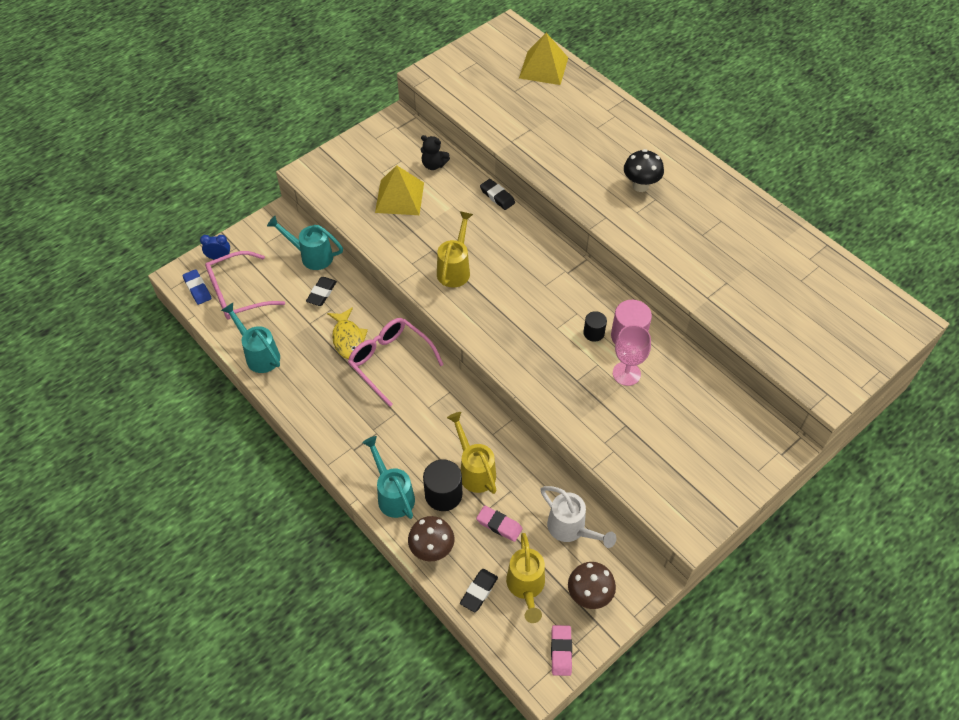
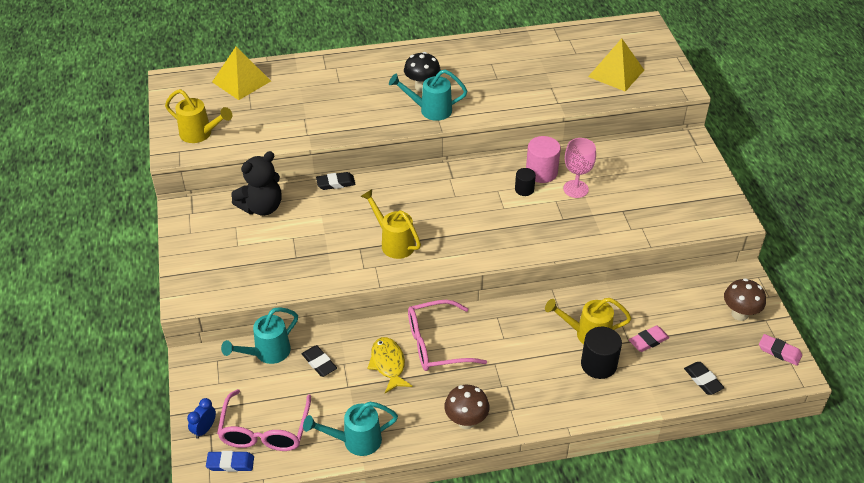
camera: 60 degrees left, 10 degrees down
yellow fish [327,307,368,359] -> yellow fish turned 120 degrees counterclockwise [367,337,413,393]
turquoise watering can [362,436,415,519] -> turquoise watering can moved to [389,69,467,121]
yellow pyramid [375,165,424,215] -> yellow pyramid moved to [588,38,644,92]
brown mushroom [408,516,454,561] -> brown mushroom moved to [444,385,489,429]
black teddy bear [421,135,450,170] -> black teddy bear [231,151,282,216], size x1.67
yellow watering can [506,533,545,623] -> yellow watering can moved to [165,89,232,143]
white watering can [540,486,616,548] -> none

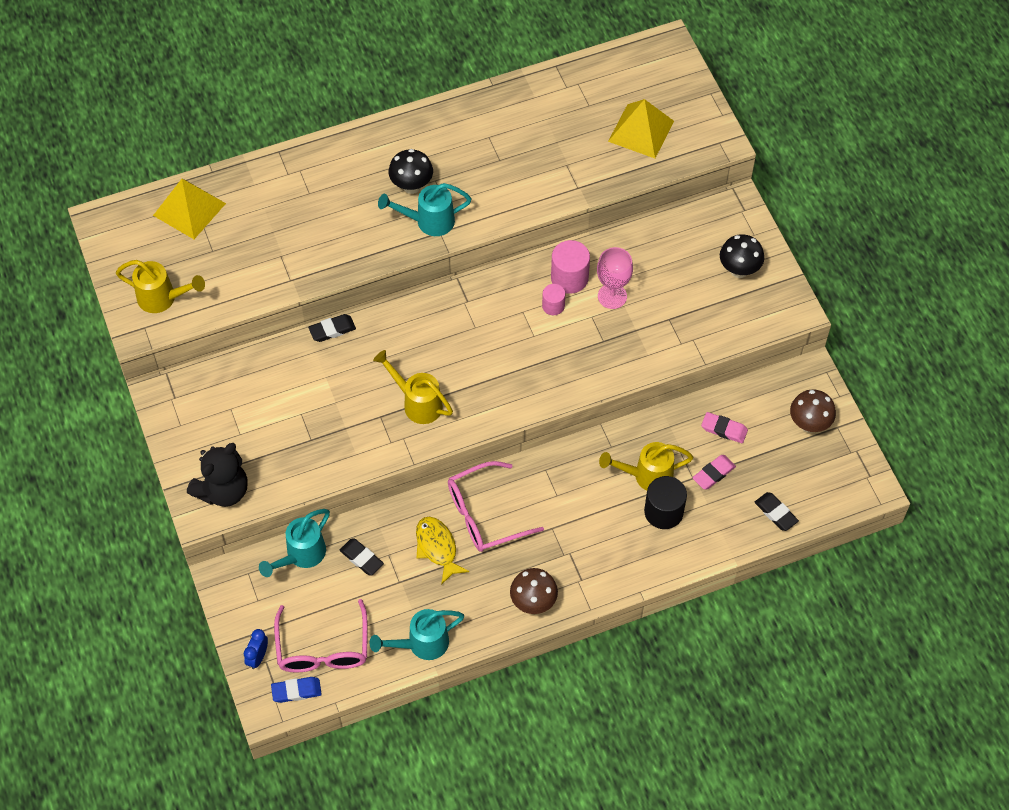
camera: 10 degrees left, 15 degrees up
black teddy bear [231,151,282,216] -> black teddy bear moved to [187,443,248,507]
black cylinder [515,168,536,196] -> pink cylinder [542,284,566,315]
pink eraser [759,334,802,366] -> pink eraser moved to [701,412,748,443]
none -> black mushroom [720,234,764,278]

